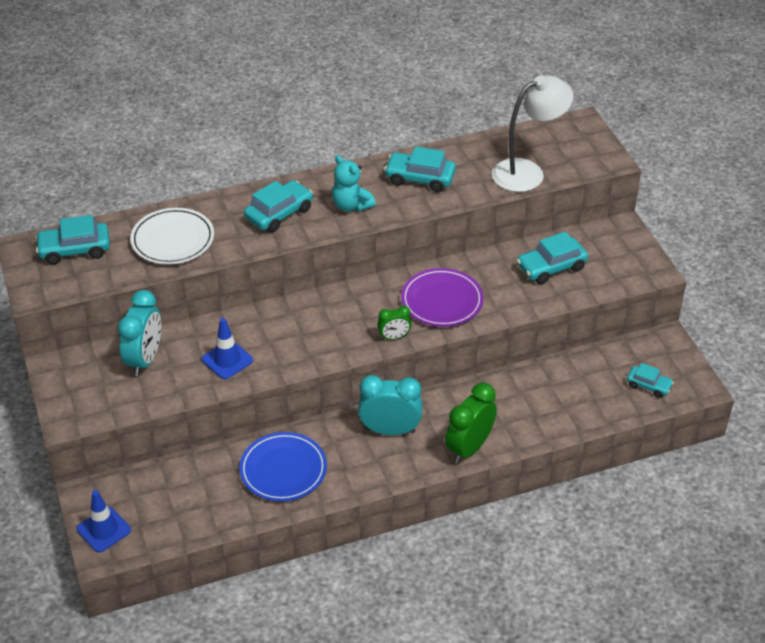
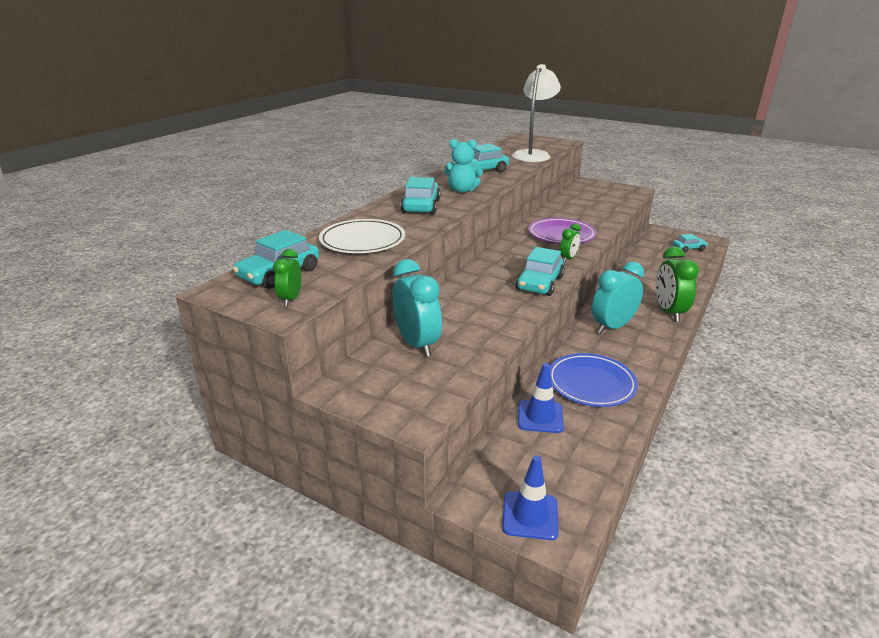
camera: 40 degrees left, 15 degrees down
blue traffic cone [202,318,253,379] -> blue traffic cone moved to [518,363,564,433]
turquoise car [517,231,588,284] -> turquoise car moved to [516,247,564,296]
none -> green clock [273,249,301,306]

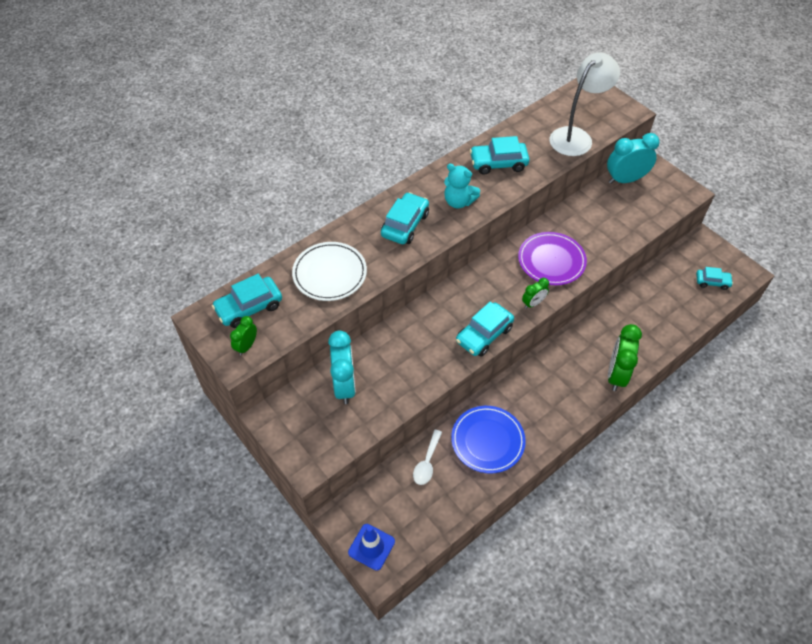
camera: 20 degrees right, 25 degrees up
blue traffic cone [518,363,564,433] -> white spoon [413,430,442,485]
turquoise clock [592,261,644,333] -> turquoise clock moved to [607,133,660,184]

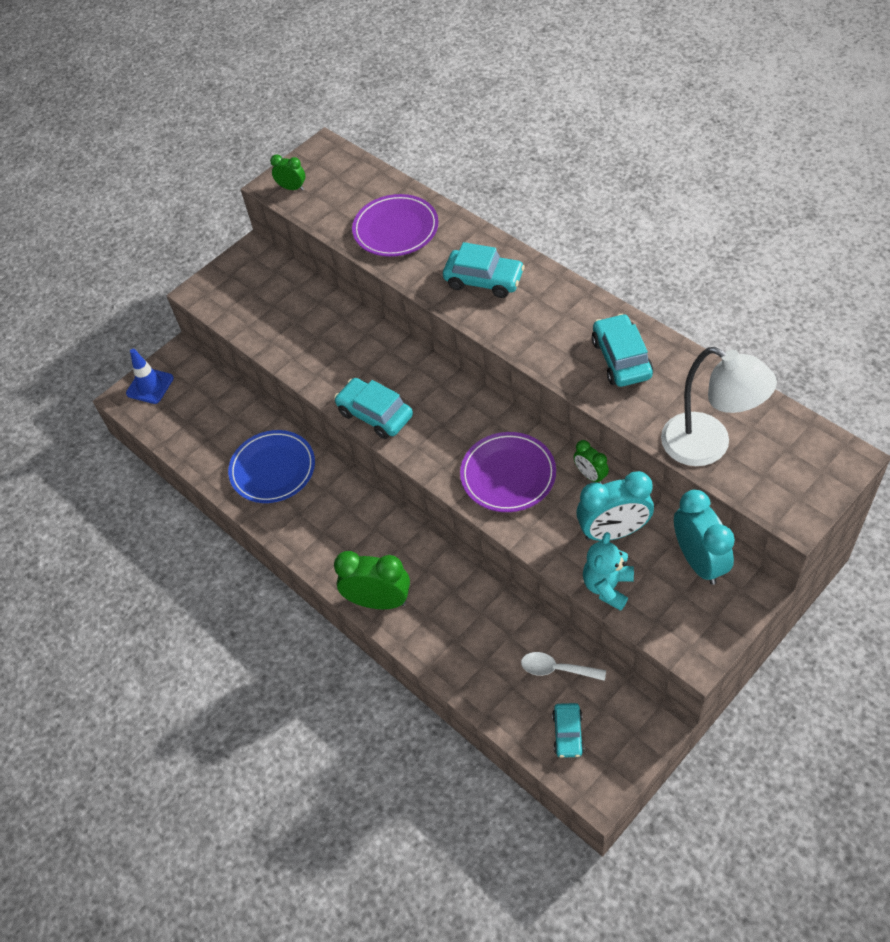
camera: 90 degrees right, 0 degrees up
turquoise car [212,274,282,328] -> none
white plate [292,242,367,301] -> purple plate [352,194,438,257]
turquoise clock [328,331,356,404] -> turquoise clock moved to [576,471,654,541]
white spoon [413,430,442,485] -> white spoon moved to [521,652,606,681]
turquoise teddy bear [444,164,480,209] -> turquoise teddy bear moved to [583,532,634,611]
green clock [522,278,549,309] -> green clock moved to [574,440,609,484]

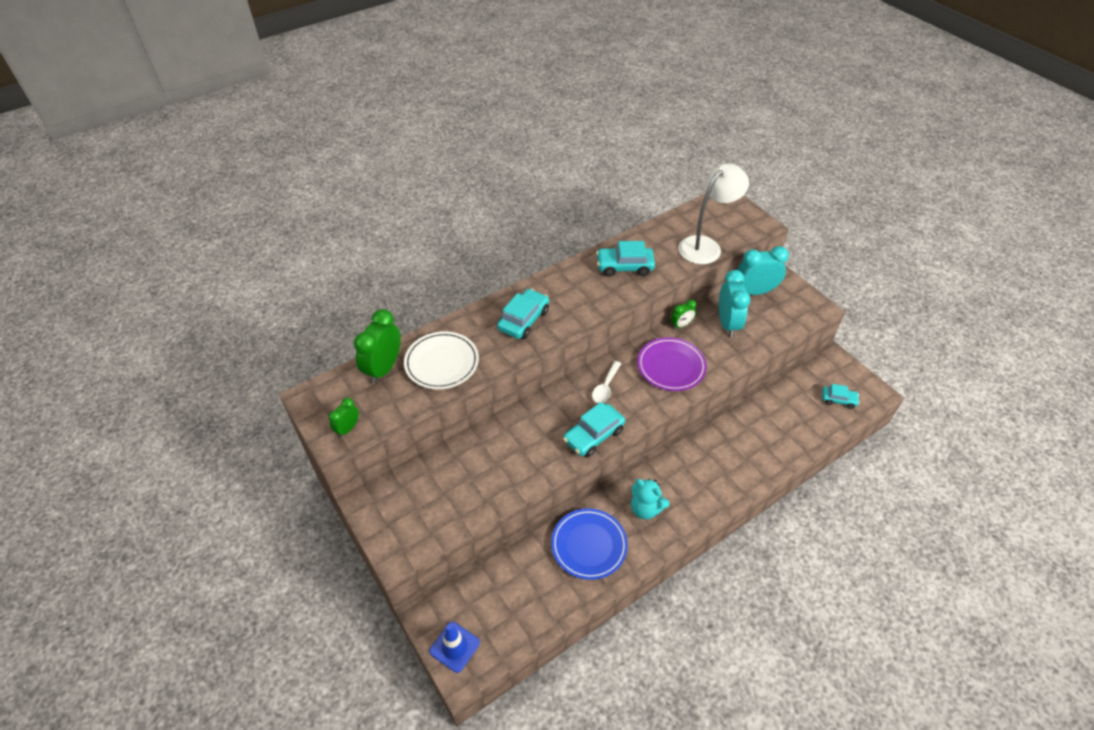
camera: 85 degrees left, 5 degrees down
green clock [334,551,410,609] -> green clock moved to [354,309,401,384]
purple plate [352,194,438,257] -> white plate [404,331,479,389]
white spoon [521,652,606,681] -> white spoon moved to [592,361,621,403]
turquoise teddy bear [583,532,634,611] -> turquoise teddy bear moved to [631,479,669,519]

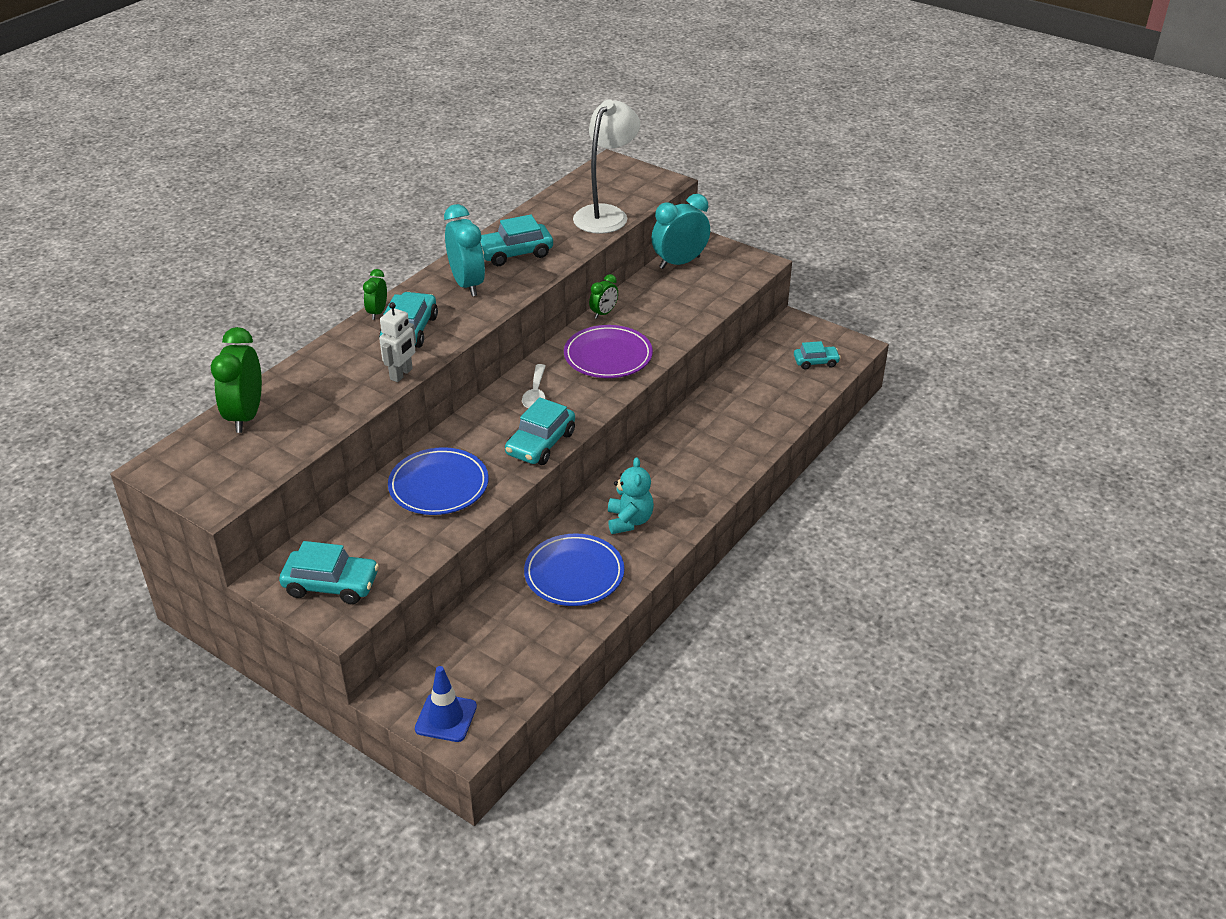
camera: 20 degrees left, 10 degrees down
green clock [329,398,359,437] -> green clock moved to [363,269,387,320]
white plate [404,331,479,389] -> none
turquoise teddy bear [631,479,669,519] -> turquoise teddy bear turned 105 degrees counterclockwise [608,457,654,534]
turquoise clock [719,270,750,337] -> turquoise clock moved to [444,204,485,296]
none -> turquoise car [279,541,379,604]
none -> white robot [379,302,416,382]
none -> blue plate [388,447,489,515]

